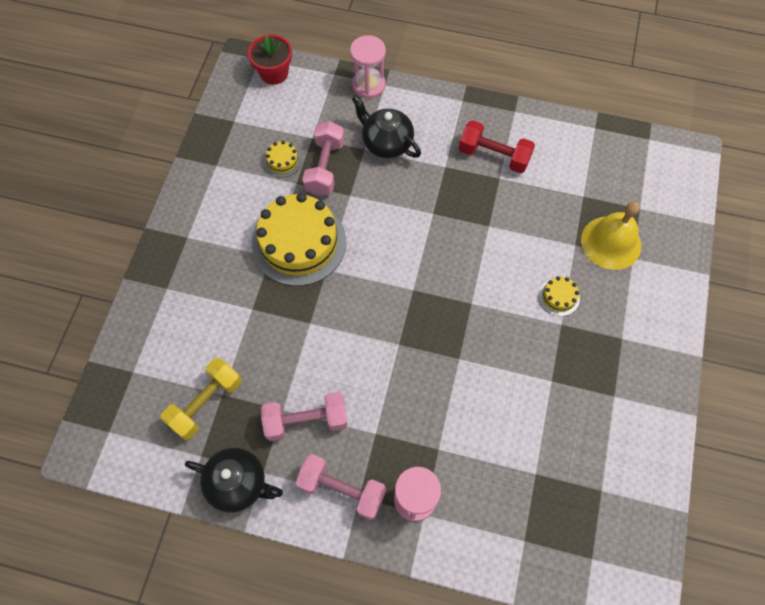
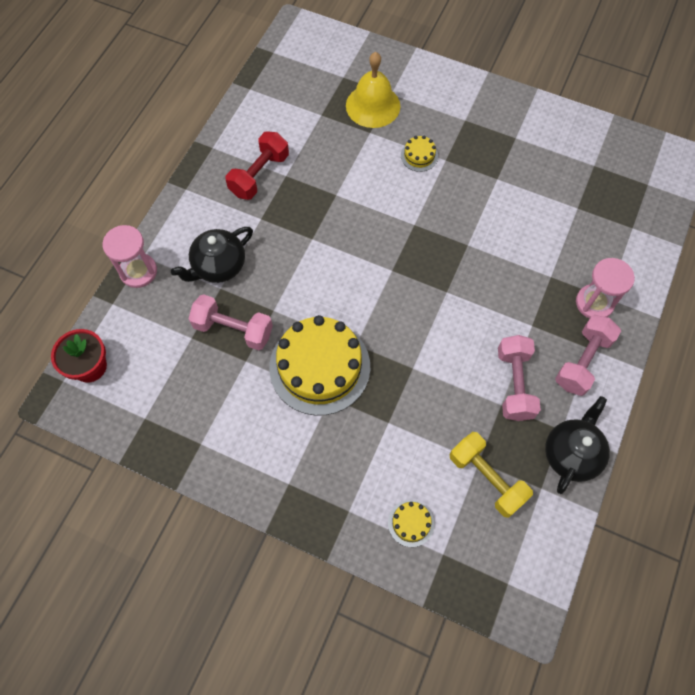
camera: 80 degrees left, 0 degrees up
yellow cake [264,141,302,178] -> yellow cake moved to [388,500,434,547]

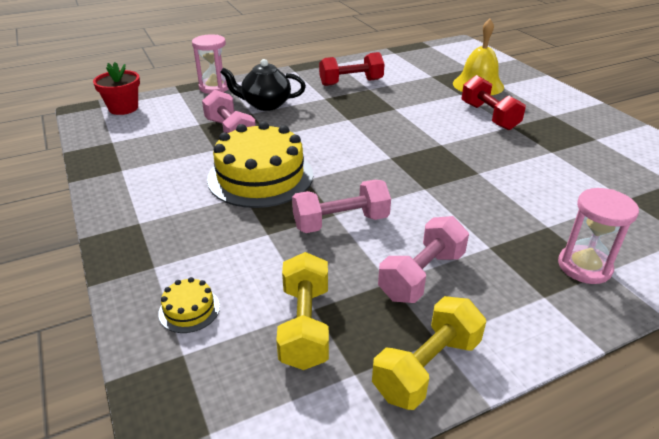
camera: 40 degrees right, 30 degrees down
yellow cake [401,136,438,172] -> red dumbbell [461,75,526,130]
black teapot [545,396,610,494] -> yellow dumbbell [372,296,486,410]
pink dumbbell [555,315,621,396] -> pink dumbbell moved to [292,180,391,233]

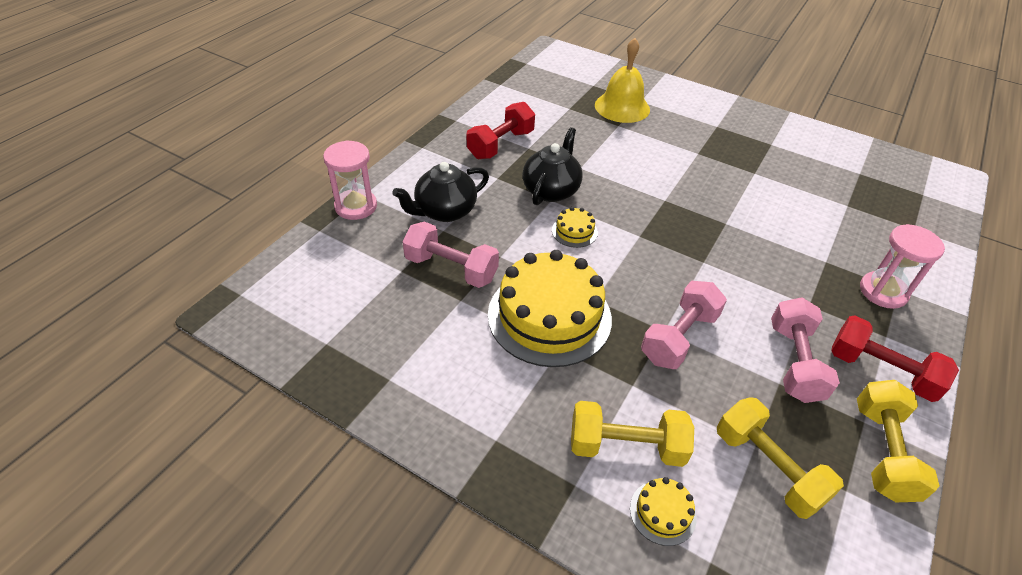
camera: 35 degrees left, 10 degrees up
red flower pot [93,62,140,115] -> none
red dumbbell [461,75,526,130] -> red dumbbell moved to [831,315,959,402]
none -> black teapot [522,128,582,205]
none -> yellow cake [552,207,598,248]
none -> yellow dumbbell [571,401,694,467]

